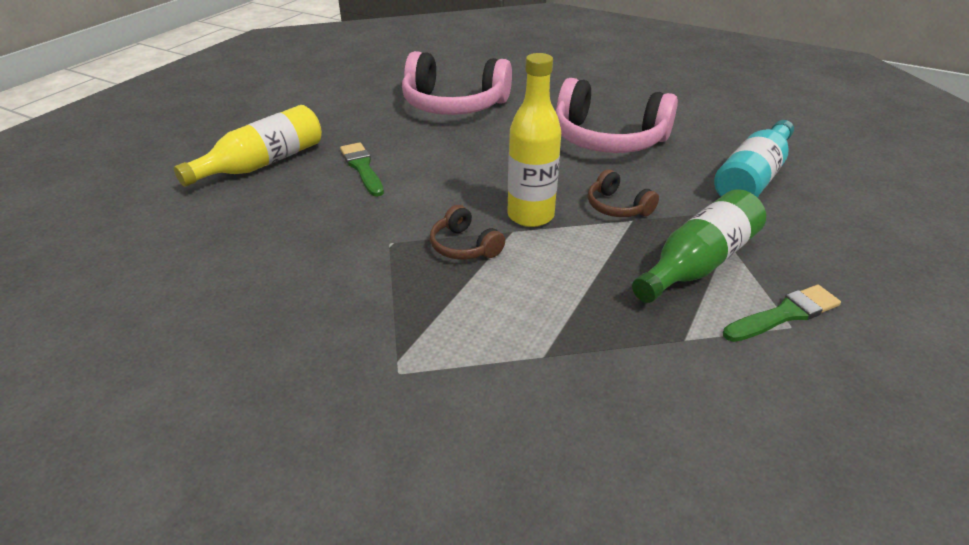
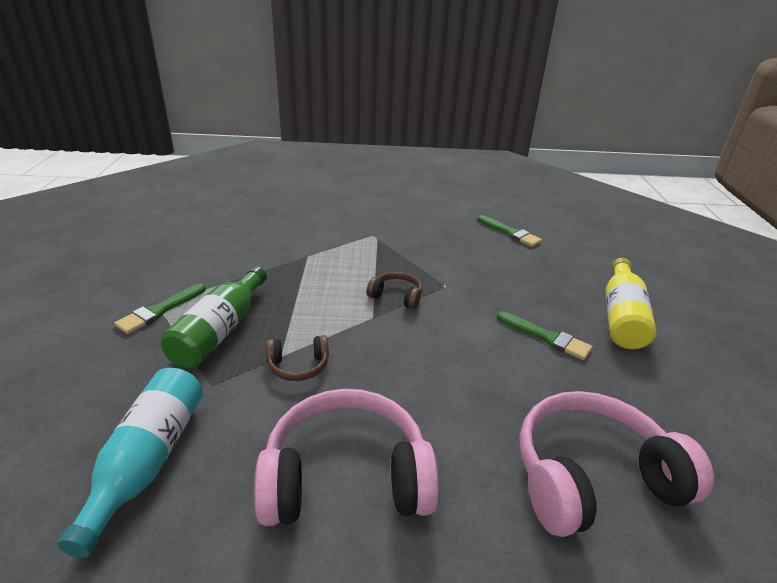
camera: 150 degrees right, 5 degrees down
yellow bottle [507,53,561,227] -> none
brown headphones [588,169,659,217] -> brown headphones turned 150 degrees clockwise [266,335,329,381]
none -> green brush [477,215,542,247]

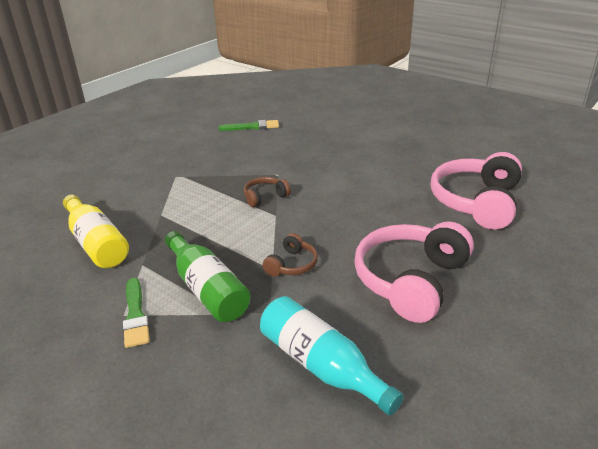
camera: 50 degrees left, 0 degrees up
green brush [497,312,593,360] -> none
yellow bottle [605,258,657,349] -> yellow bottle moved to [63,195,129,268]

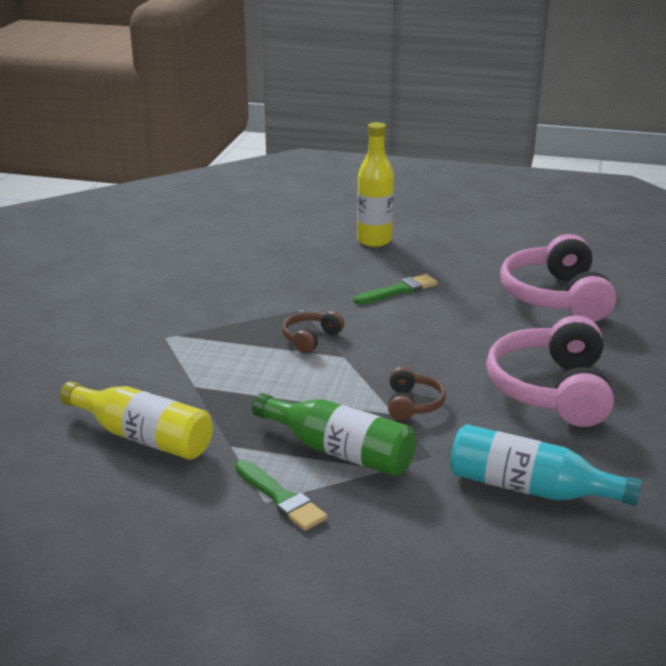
camera: 25 degrees left, 5 degrees down
green brush [219,120,279,131] -> green brush moved to [353,274,438,304]
none -> yellow bottle [357,122,394,247]

